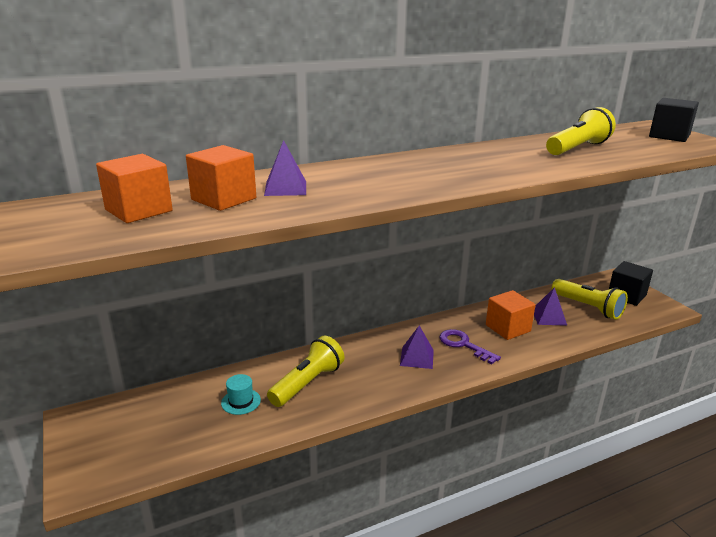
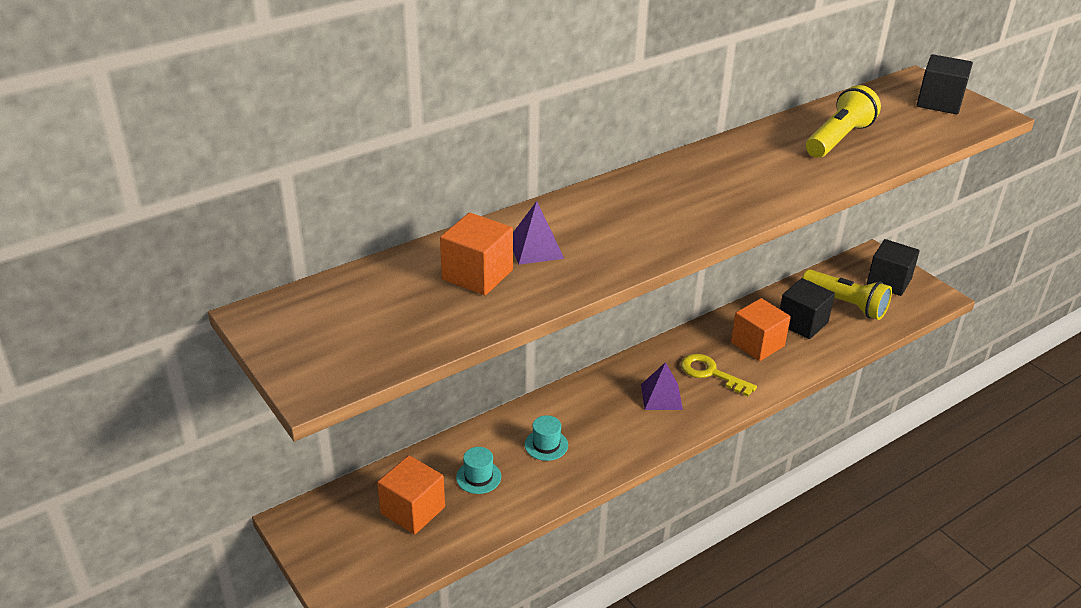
camera: 10 degrees left, 10 degrees up
orange cube [96,154,173,223] -> orange cube moved to [377,455,445,535]
yellow flashlight [267,336,344,407] -> turquoise hat [525,415,568,461]
purple key [439,329,501,364] -> yellow key [681,354,757,396]
purple pyramid [534,287,567,326] -> black cube [780,278,835,339]

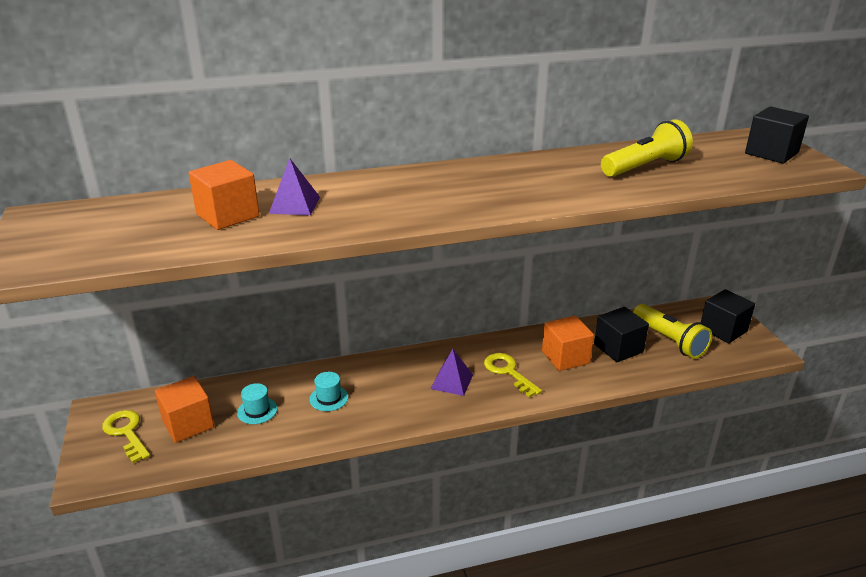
camera: 20 degrees right, 5 degrees down
none -> yellow key [102,410,150,463]

